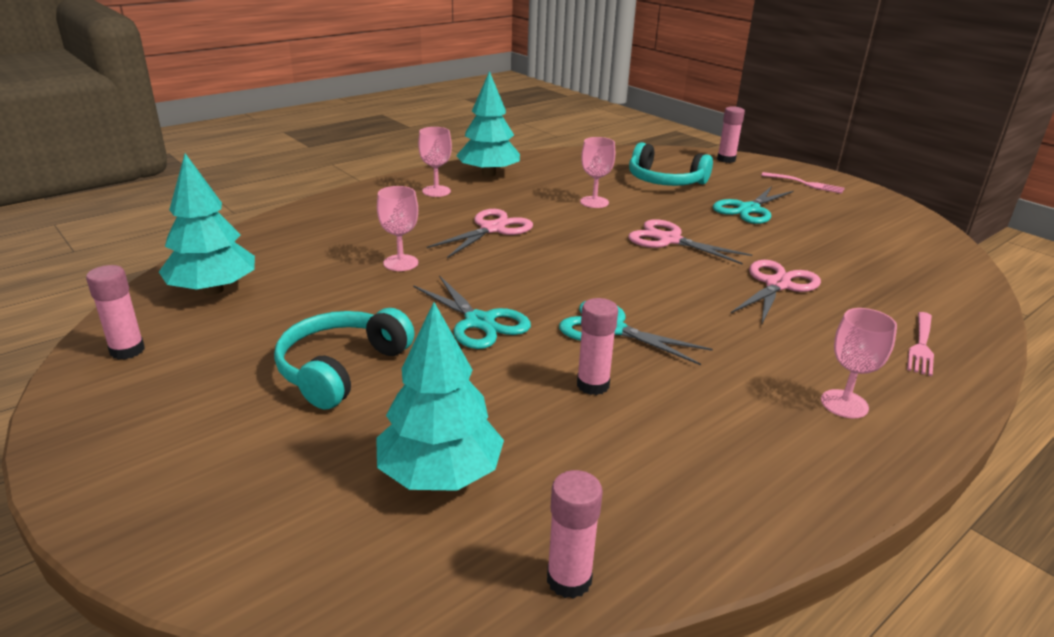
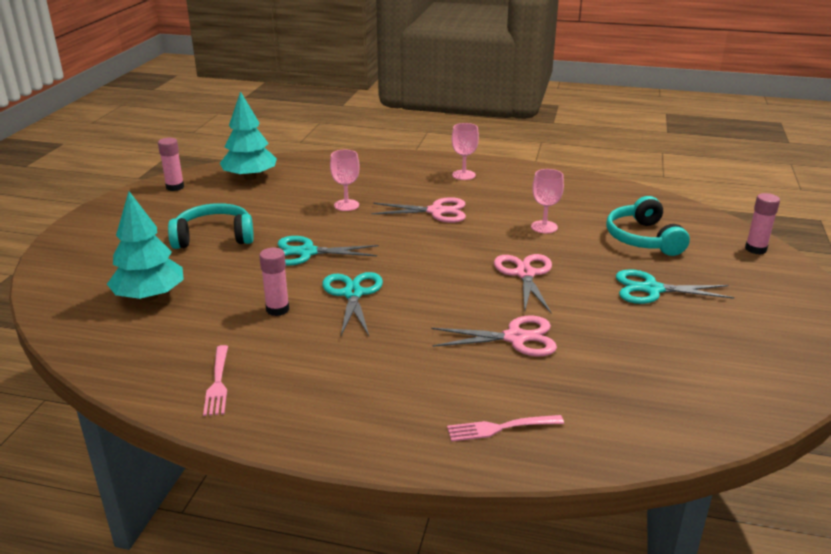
camera: 55 degrees right, 0 degrees up
turquoise scissors [413,275,531,349] -> turquoise scissors turned 75 degrees clockwise [277,236,378,266]
turquoise tree [456,71,520,177] -> none
pink glue stick [547,470,603,599] -> none
pink fork [761,172,845,194] -> pink fork moved to [203,345,228,416]
pink goblet [821,308,897,418] -> none

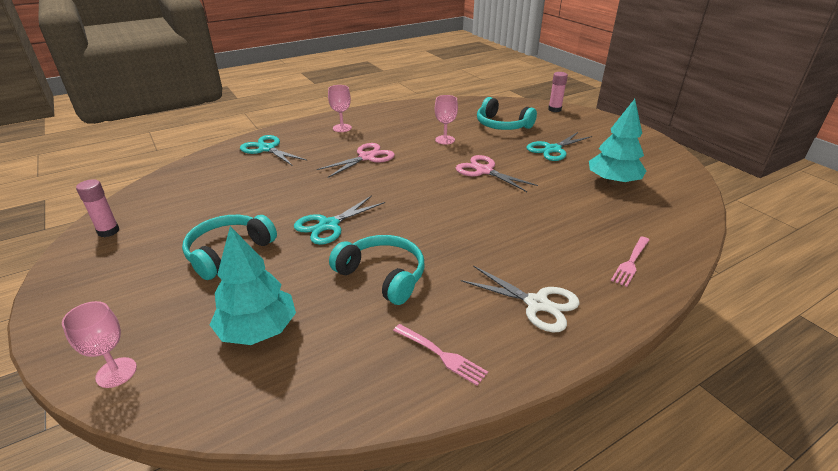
camera: 45 degrees left, 5 degrees up
turquoise tree [220,91,277,180] -> turquoise tree moved to [589,99,646,185]
pink glue stick [259,248,289,316] -> turquoise headphones [329,235,424,305]
turquoise scissors [322,272,383,336] -> turquoise scissors moved to [240,135,307,166]
pink goblet [330,150,360,211] -> pink goblet moved to [62,301,137,388]
pink scissors [431,316,557,356] -> none
none -> white scissors [461,265,580,333]

